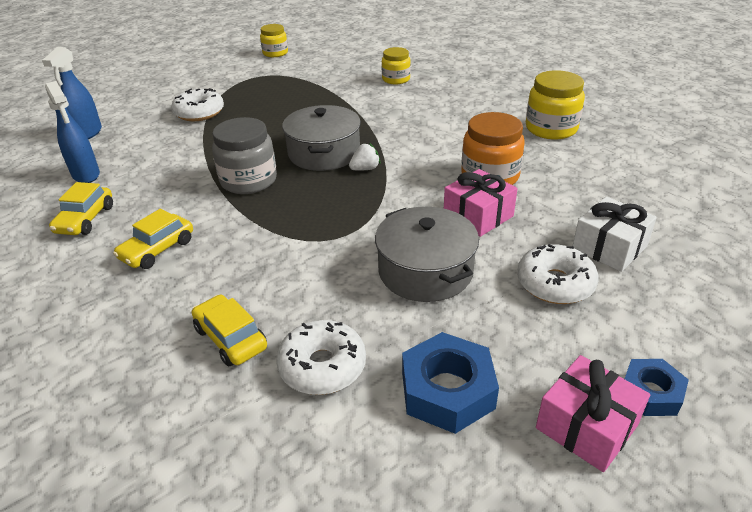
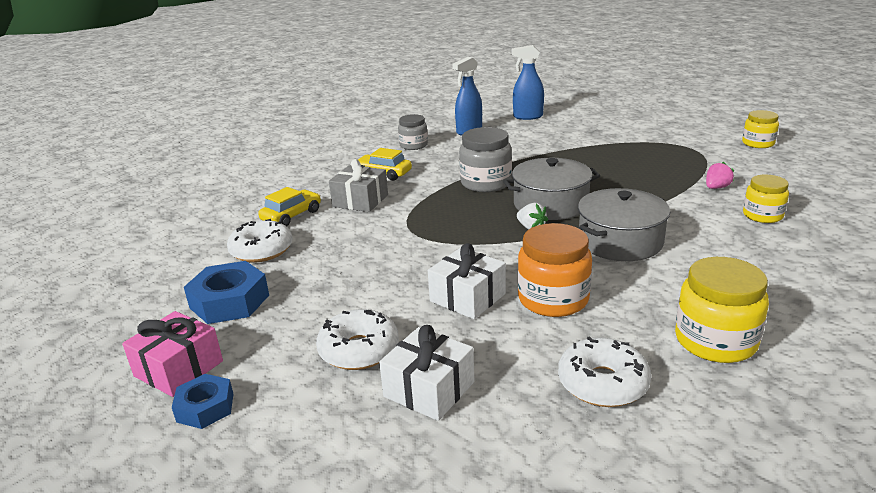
camera: 80 degrees right, 10 degrees down
yellow car [49,182,113,235] -> grey jar [398,114,428,150]
white donut [171,88,224,121] -> white donut moved to [558,336,651,407]
grey pot [375,207,479,302] -> grey pot moved to [578,188,670,261]
pink gift [444,169,518,237] -> white gift [428,243,506,319]
none -> grey gift [329,159,388,212]
none -> pink strawberry [706,162,734,189]

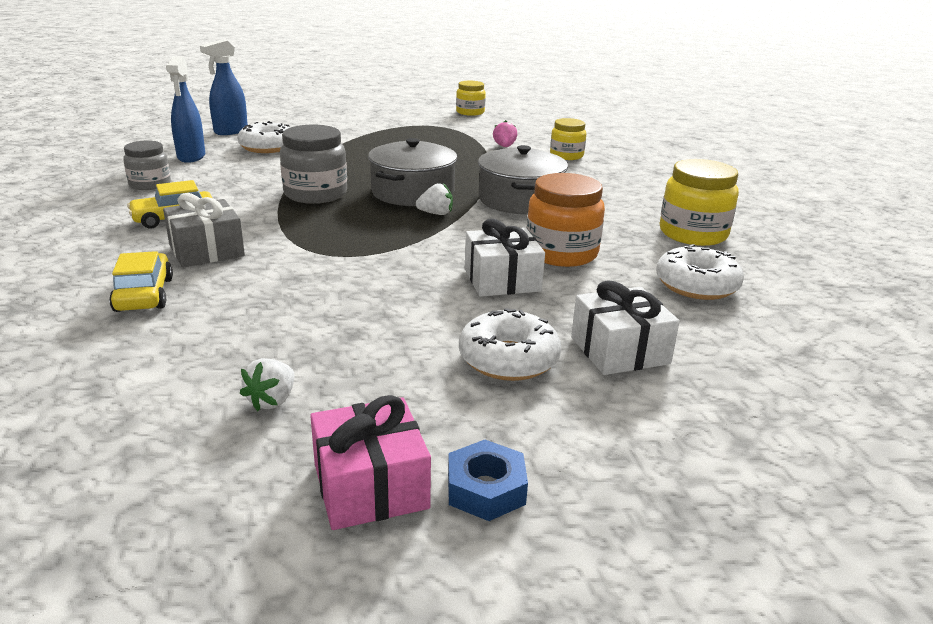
camera: 55 degrees left, 0 degrees up
blue nut [184,261,269,324] -> white strawberry [240,358,294,411]
white donut [227,219,292,263] -> white donut moved to [237,121,290,153]

